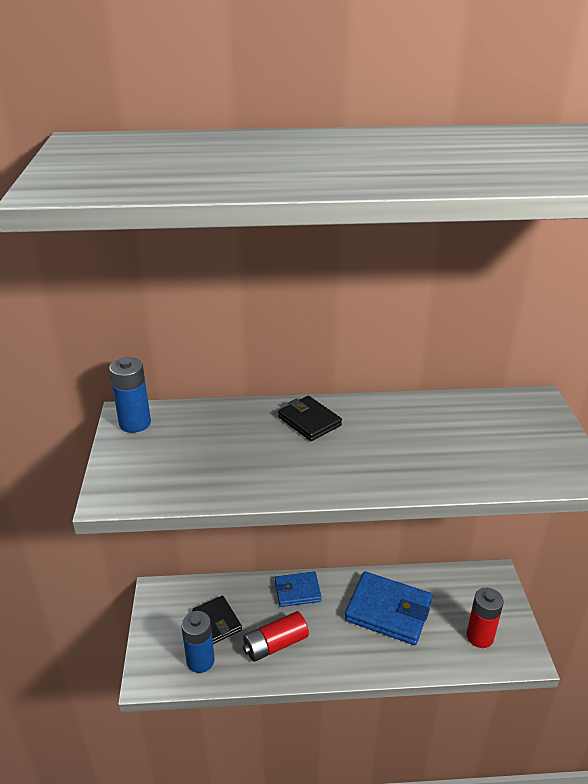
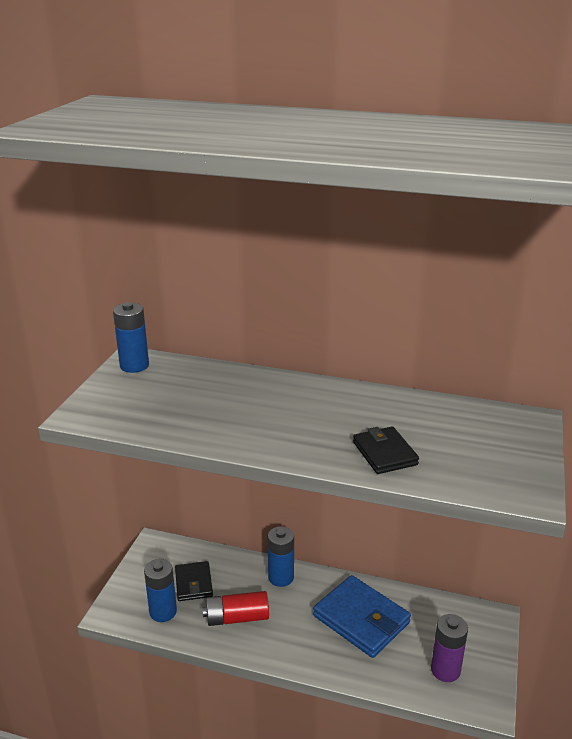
camera: 20 degrees right, 5 degrees down
blue wallet [275,572,322,607] -> blue battery [268,526,294,587]
black wallet [278,396,342,441] -> black wallet moved to [353,426,419,474]
red battery [466,588,504,648] -> purple battery [431,614,468,682]

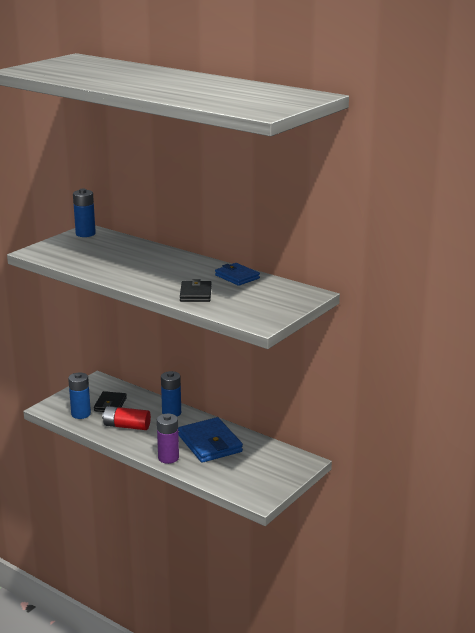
camera: 20 degrees right, 5 degrees down
purple battery [431,614,468,682] -> purple battery moved to [157,414,179,464]
none -> blue wallet [215,263,260,286]

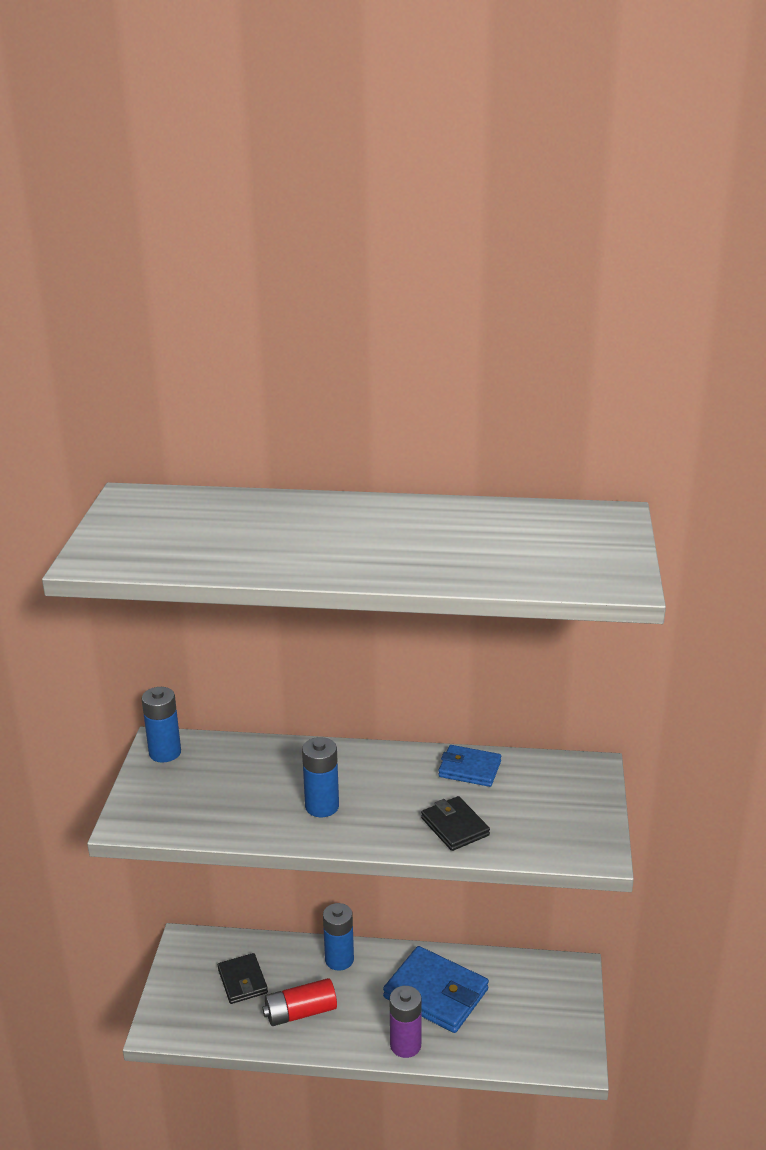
camera: 30 degrees left, 5 degrees up
blue battery [68,373,91,419] -> blue battery moved to [302,737,339,817]

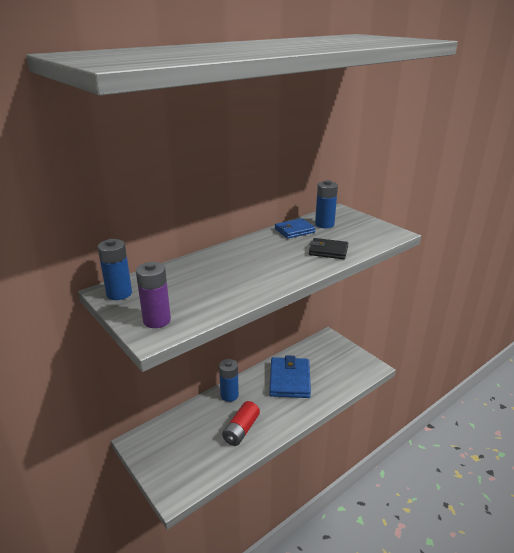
camera: 45 degrees left, 0 degrees up
black wallet [218,953,268,1004] -> none
blue battery [302,737,339,817] -> blue battery moved to [315,180,338,228]
blue wallet [383,946,489,1033] -> blue wallet turned 75 degrees counterclockwise [269,355,311,398]
purple battery [390,986,422,1058] -> purple battery moved to [136,262,171,328]

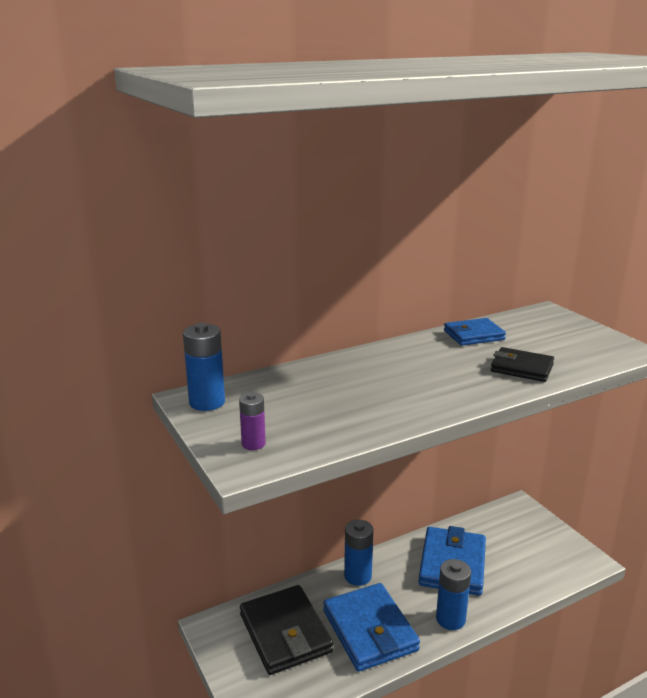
camera: 10 degrees right, 5 degrees down
purple battery [136,262,171,328] -> purple battery [239,393,266,450], size x0.60
red battery [222,401,260,446] -> blue wallet [323,583,420,672]
blue battery [315,180,338,228] -> blue battery moved to [436,559,471,630]
none -> black wallet [240,585,333,675]

